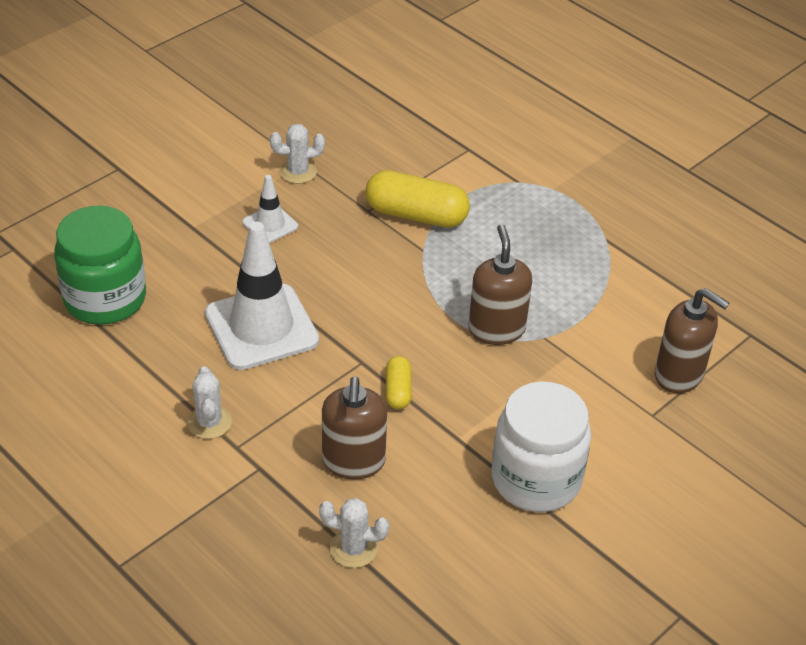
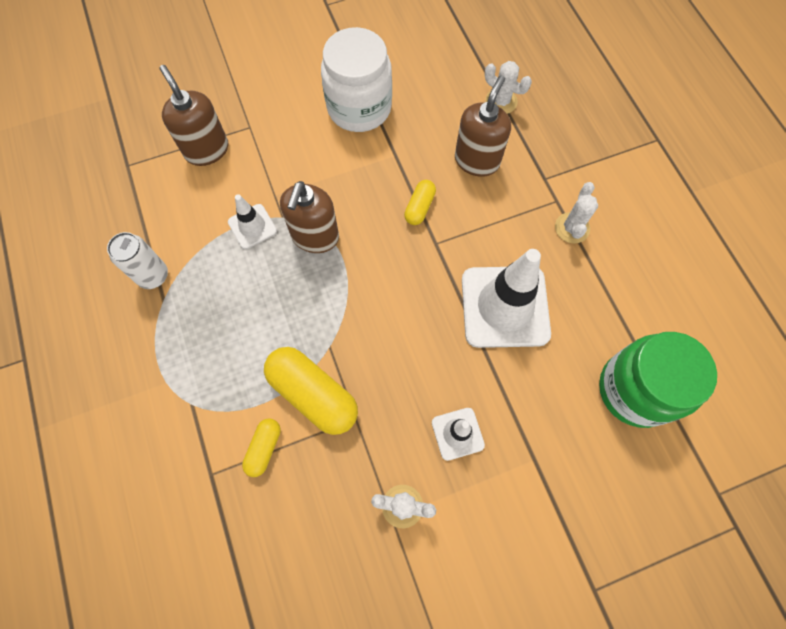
camera: 155 degrees left, 25 degrees up
none -> white can [107,232,168,289]
none -> white traffic cone [228,194,277,249]
none -> yellow capsule [242,418,281,477]

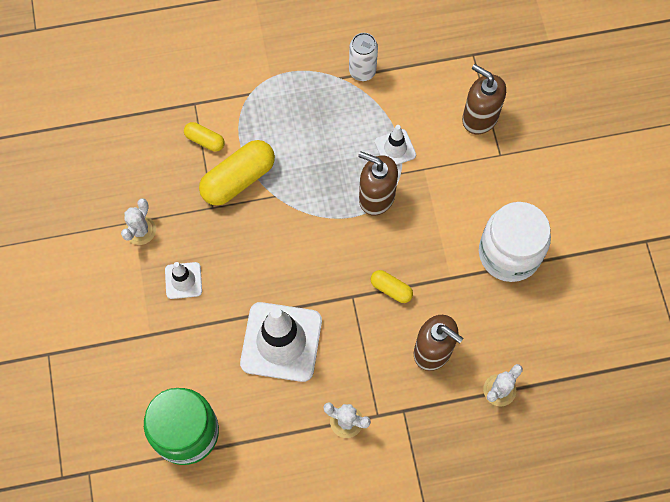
camera: 100 degrees right, 0 degrees up
brown soap dispenser [159,65,228,166] -> brown soap dispenser turned 120 degrees counterclockwise [462,64,506,134]

